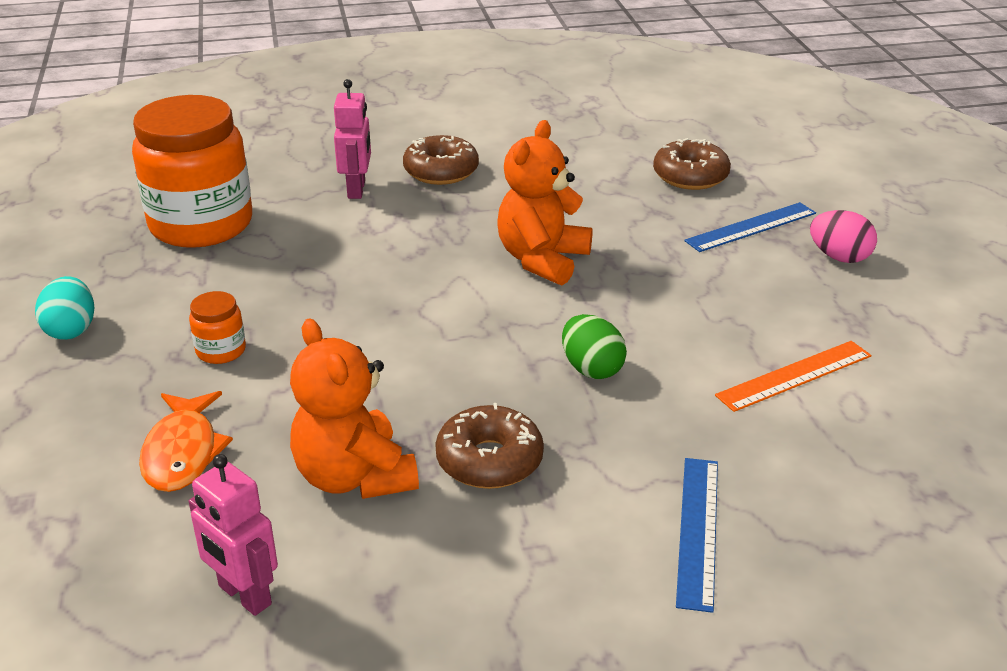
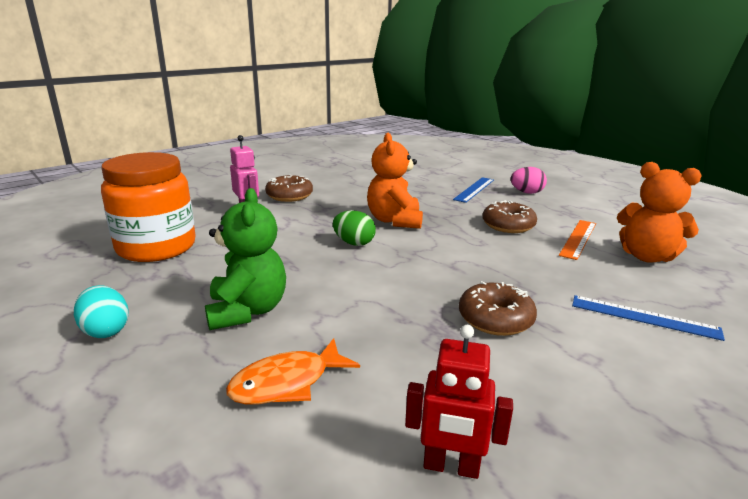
camera: 30 degrees left, 10 degrees down
orange fish [139,391,233,492] -> orange fish turned 90 degrees clockwise [226,338,360,405]
pink robot [188,454,278,616] -> red robot [405,325,513,479]
orange jar [189,291,246,364] -> green teddy bear [205,188,286,330]
orange teddy bear [290,318,419,499] -> orange teddy bear moved to [617,162,702,263]
green egg [562,314,627,379] -> green egg moved to [333,210,376,246]
brown donut [653,138,731,190] -> brown donut moved to [482,200,537,233]
blue ruler [676,458,718,613] -> blue ruler turned 45 degrees counterclockwise [572,295,725,341]

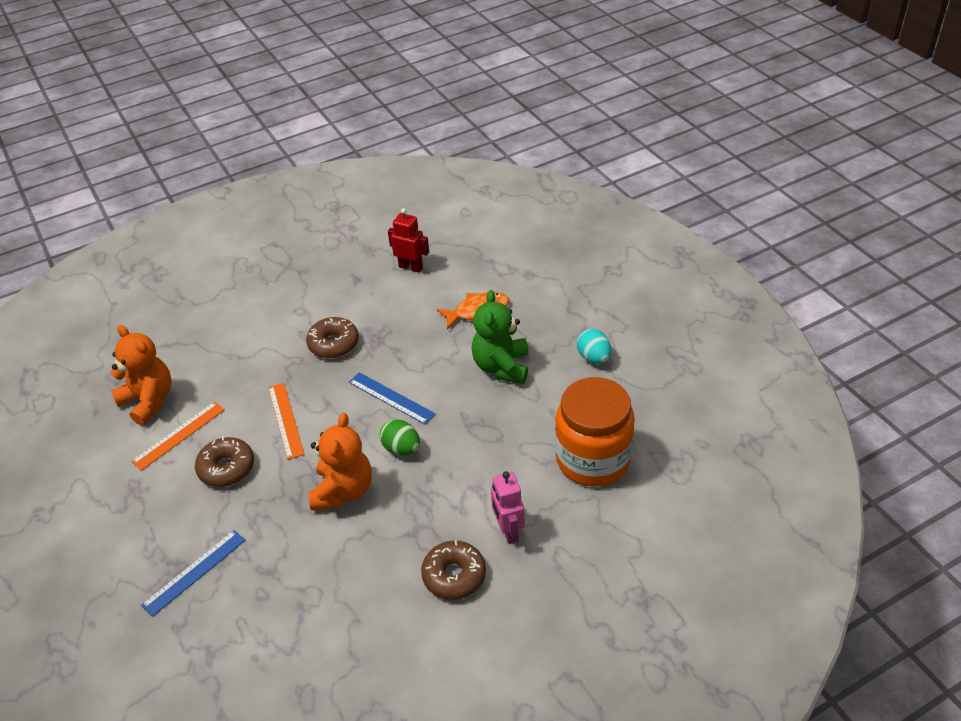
camera: 165 degrees left, 20 degrees up
pink egg [510,167,547,194] -> none
blue ruler [572,295,725,341] -> blue ruler moved to [349,372,436,424]
none -> orange ruler [268,383,304,460]

